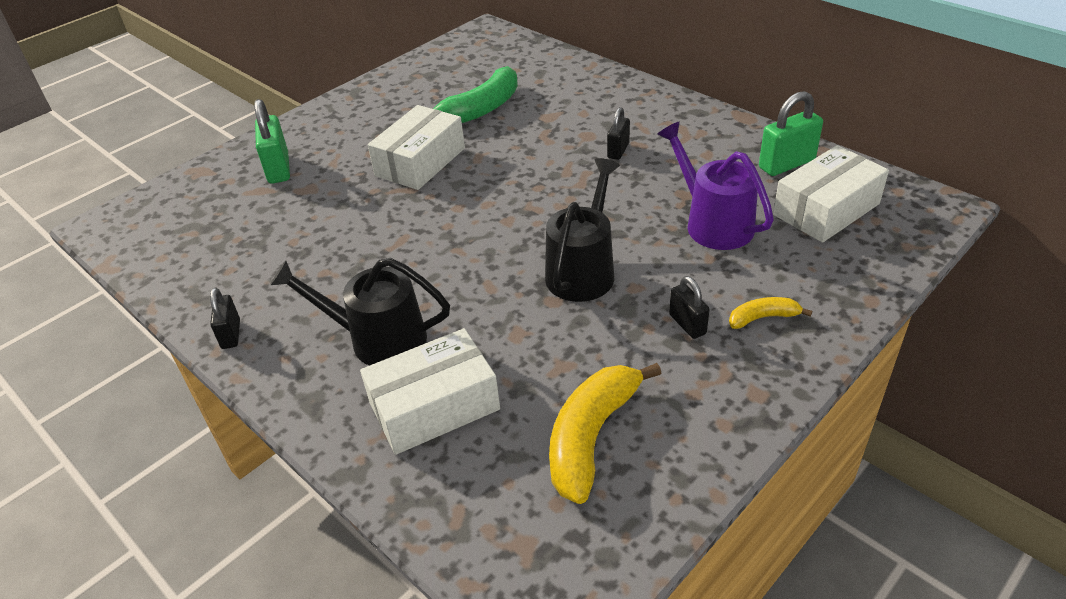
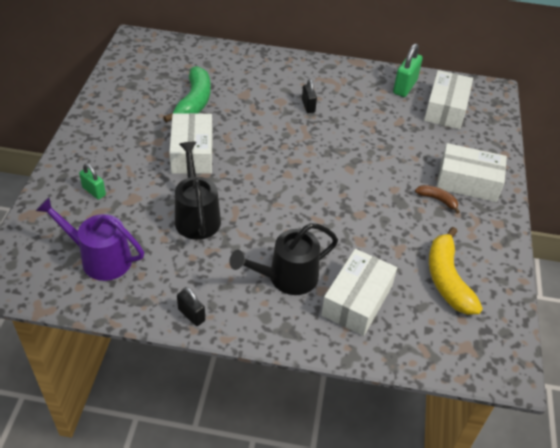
camera: 40 degrees left, 5 degrees up
green padlock [254,99,290,184] -> green padlock [79,163,106,200], size x0.62
black watering can [545,158,620,302] -> black watering can moved to [175,142,221,240]
purple watering can [657,122,774,250] -> purple watering can moved to [36,197,144,281]
black padlock [669,276,710,339] -> brown banana [415,185,460,214]
yellow banana [729,297,812,329] -> white box [437,143,507,202]

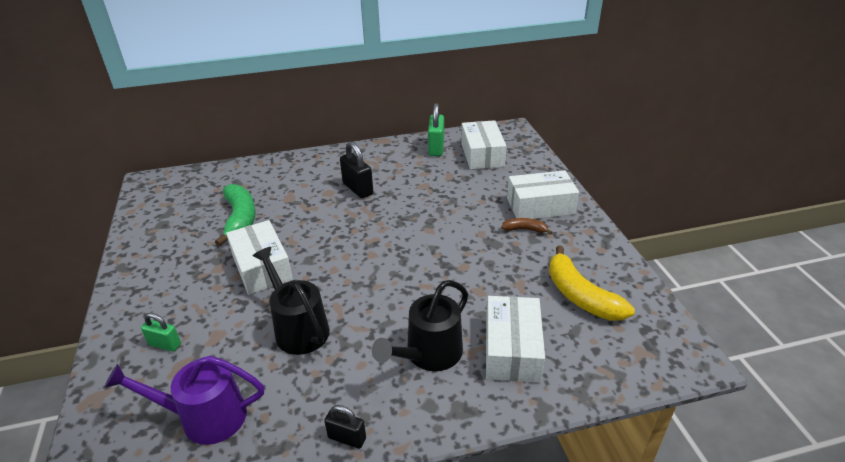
camera: 20 degrees left, 10 degrees down
black padlock [302,79,317,113] -> black padlock [340,141,373,198], size x1.61

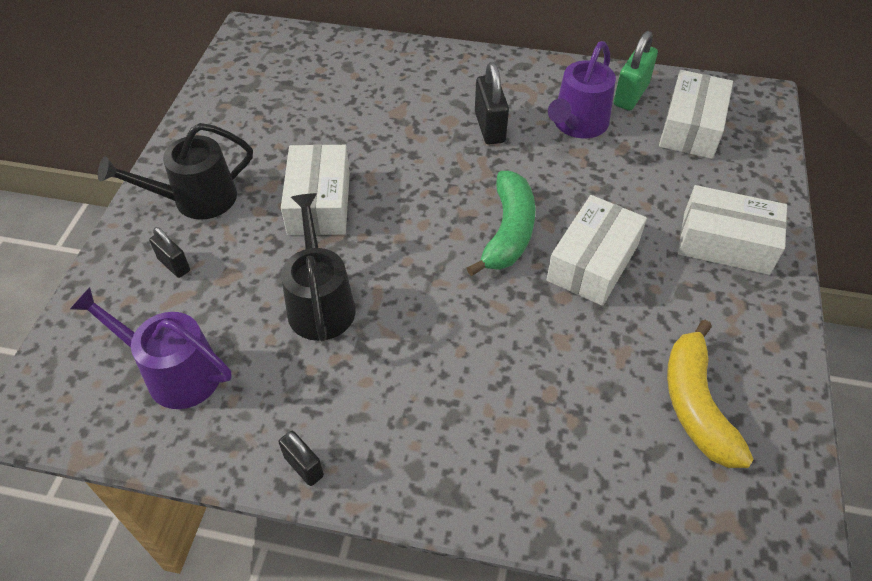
camera: 25 degrees right, 15 degrees up
green padlock [141,313,181,352] -> black padlock [149,227,190,278]
green banana [215,184,256,246] -> green banana moved to [467,171,535,276]
black watering can [372,280,468,371] -> black watering can moved to [98,123,253,220]
white box [486,296,545,382] -> white box moved to [547,195,647,306]
brown banana [501,218,553,235] -> none
none -> purple watering can [548,41,616,138]

